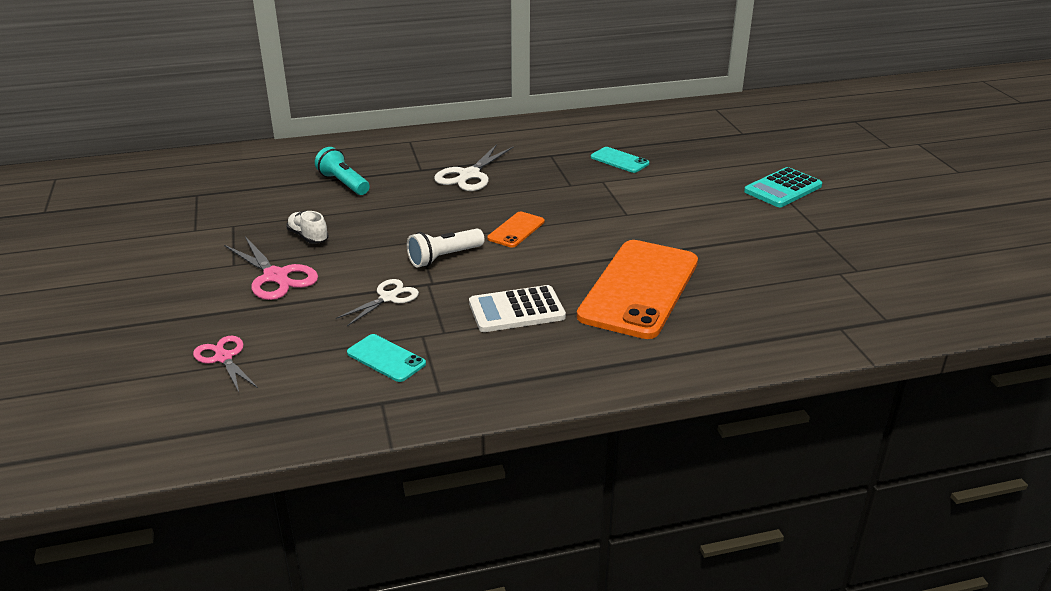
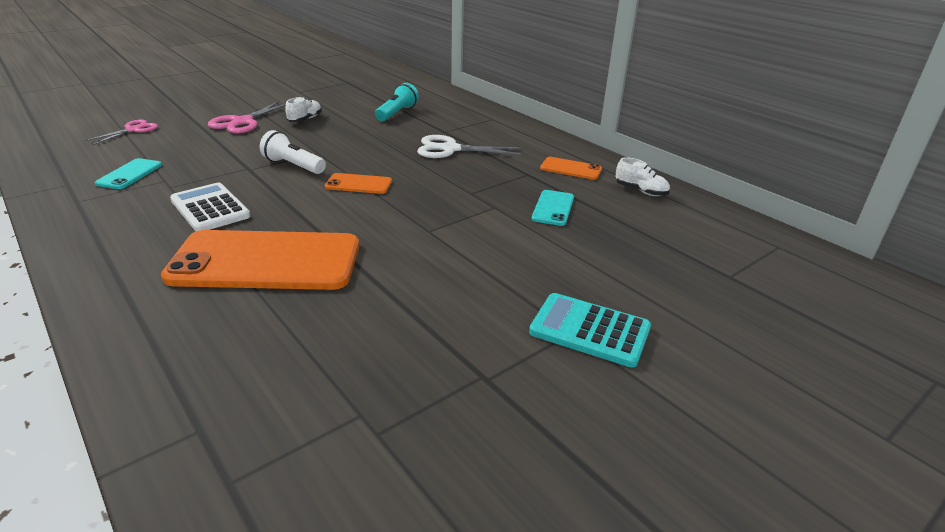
camera: 65 degrees right, 0 degrees up
white scissors [336,279,419,326] -> none
none -> orange phone [540,157,602,180]
none -> white shoe [615,157,670,196]

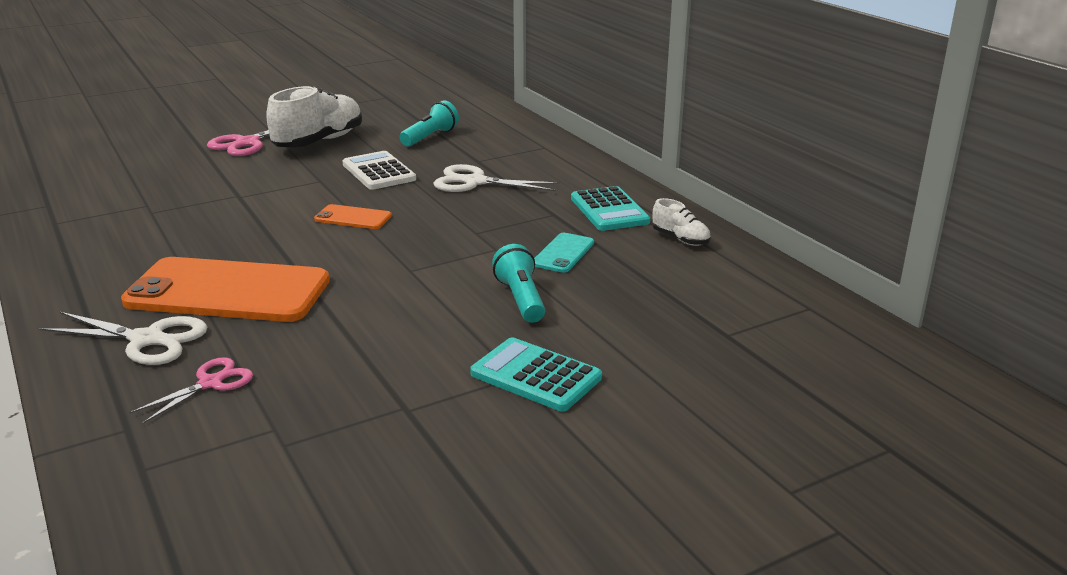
camera: 10 degrees right, 5 degrees down
pink scissors [85,119,158,145] -> pink scissors moved to [129,357,253,424]
turquoise phone [95,158,162,189] -> none
white calculator [170,183,250,231] -> white calculator moved to [343,151,416,190]
white flashlight [260,130,326,174] -> none
white shoe [285,97,322,122] -> white shoe [266,86,362,147], size x2.08
orange phone [540,157,602,180] -> turquoise calculator [571,186,650,231]
none -> white scissors [39,312,208,365]
none -> turquoise flashlight [492,244,545,323]

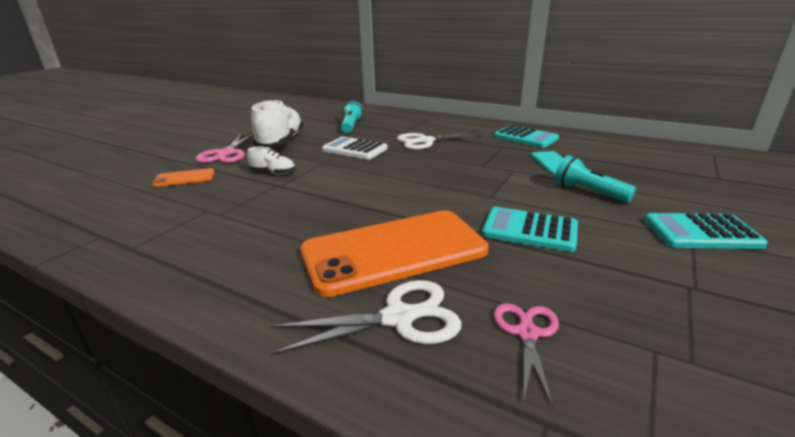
camera: 30 degrees left, 0 degrees up
orange phone [314,204,392,229] -> orange phone moved to [152,168,214,187]
white shoe [653,198,711,246] -> white shoe moved to [247,147,295,175]
none -> turquoise calculator [482,207,578,252]

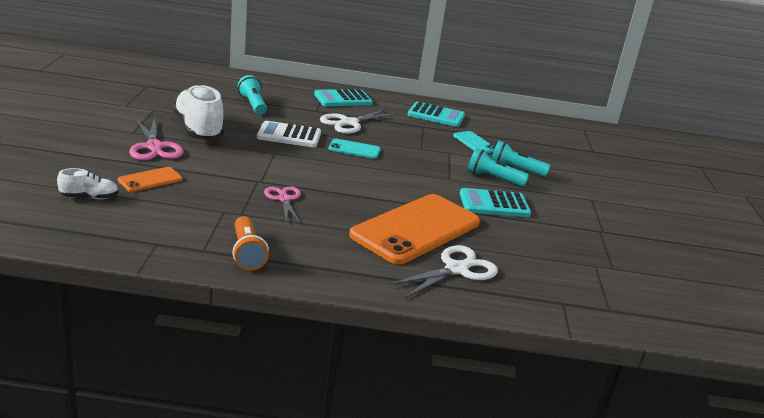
camera: 30 degrees left, 0 degrees up
white shoe [247,147,295,175] -> white shoe moved to [57,168,118,199]
pink scissors [494,303,559,407] -> pink scissors moved to [264,186,301,223]
turquoise calculator [644,213,768,249] -> turquoise calculator moved to [314,89,373,106]
none -> orange flashlight [232,216,269,271]
none -> turquoise phone [328,139,381,159]
none -> turquoise flashlight [467,148,529,187]

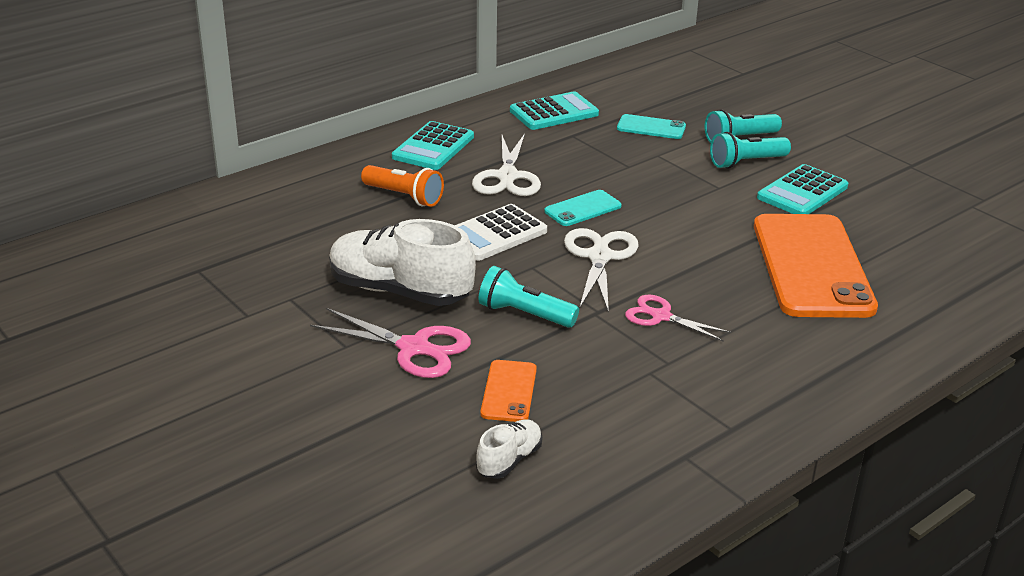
camera: 40 degrees left, 5 degrees up
orange flashlight [232,216,269,271] -> orange flashlight moved to [361,165,444,207]
turquoise flashlight [238,75,267,115] -> turquoise flashlight moved to [478,266,579,328]
white scissors [389,245,498,298] -> white scissors moved to [564,228,639,313]

